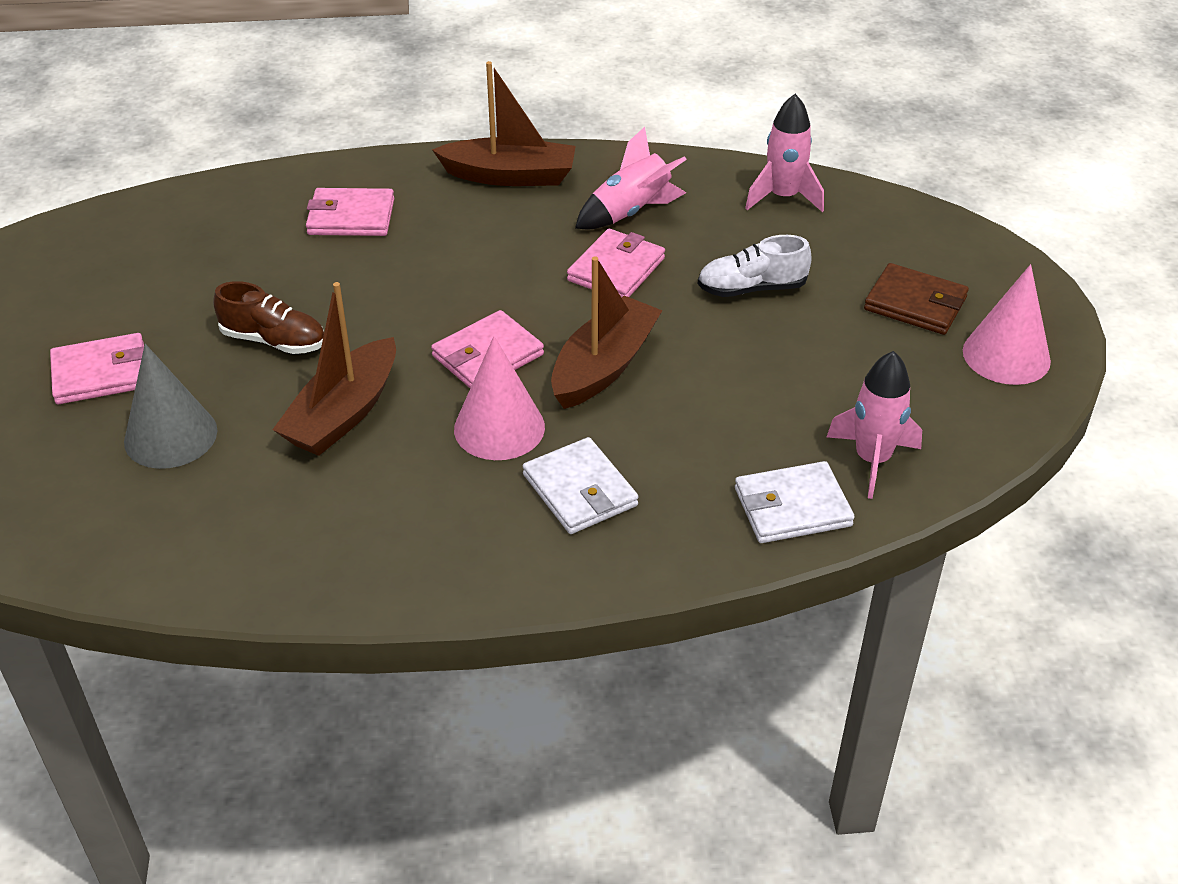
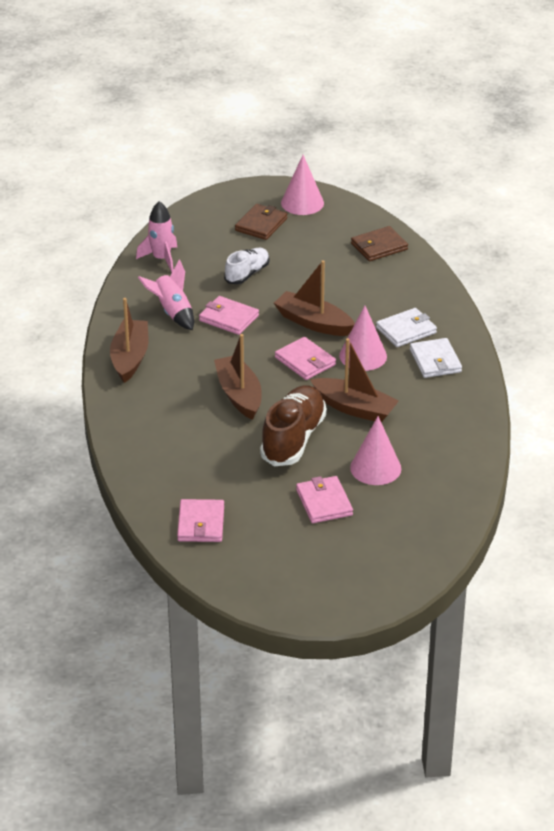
camera: 90 degrees left, 5 degrees down
grey cone [124,344,217,469] -> pink cone [350,416,401,485]
brown shoe [213,281,324,354] -> brown shoe [260,385,327,466], size x1.68
pink wallet [306,188,394,236] -> pink wallet moved to [177,499,224,542]
white shoe [698,235,812,297] -> white shoe turned 135 degrees counterclockwise [224,248,269,284]
white wallet [735,461,855,543] -> white wallet moved to [410,338,462,378]
pink rocket [827,351,922,499] -> brown wallet [351,226,408,261]
none -> brown boat [214,334,262,420]

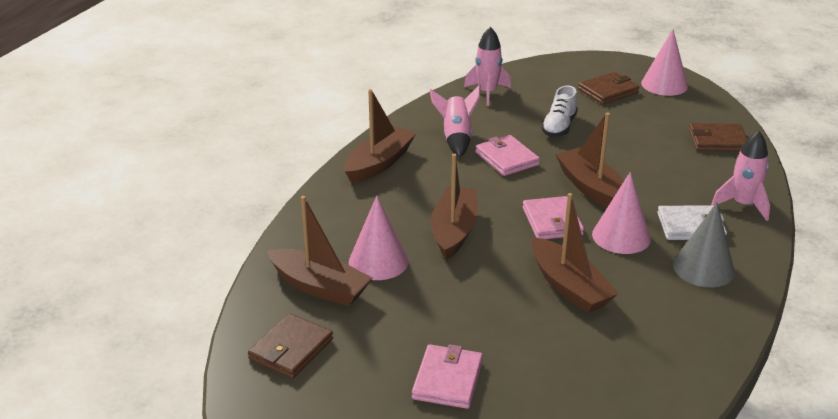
camera: 30 degrees right, 5 degrees down
pink wallet [177,499,224,542] -> brown wallet [248,313,333,378]
white shoe [224,248,269,284] -> white shoe turned 135 degrees clockwise [541,86,578,137]
brown shoe [260,385,327,466] -> none
pink cone [350,416,401,485] -> pink cone moved to [349,196,409,280]
white wallet [410,338,462,378] -> grey cone [673,202,735,287]
none -> brown boat [267,196,373,306]
none -> pink rocket [711,131,770,221]

